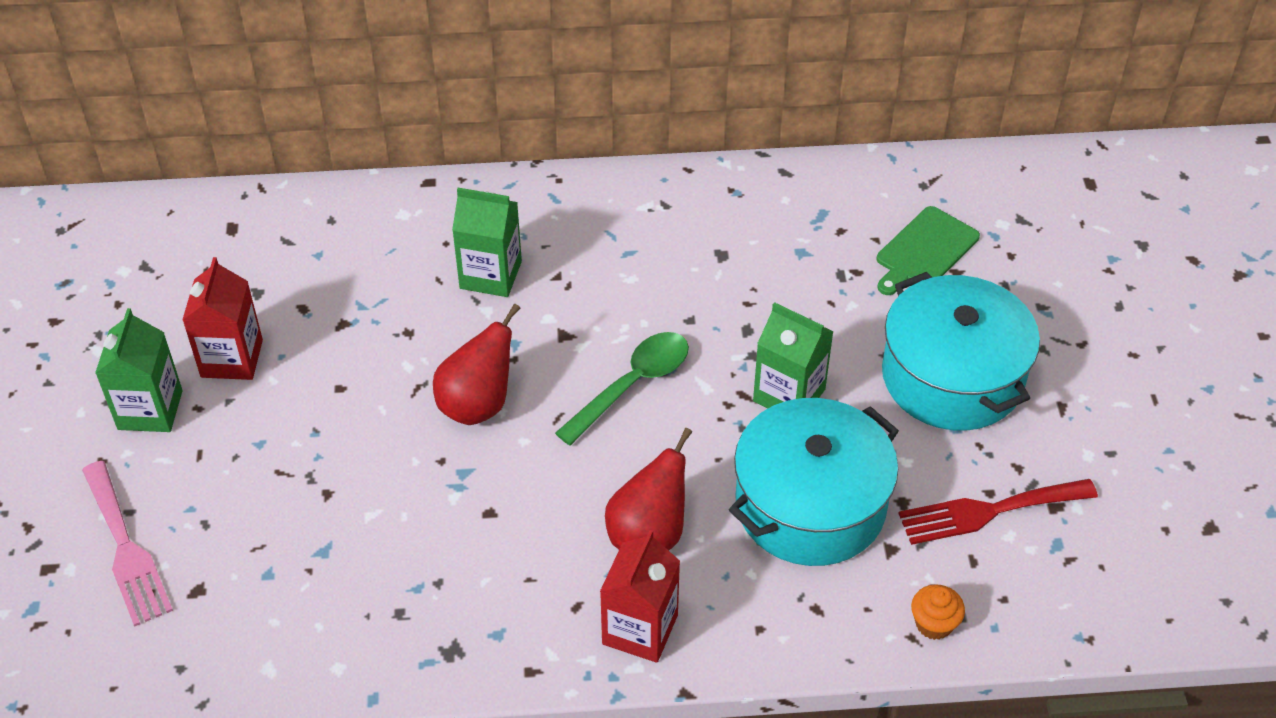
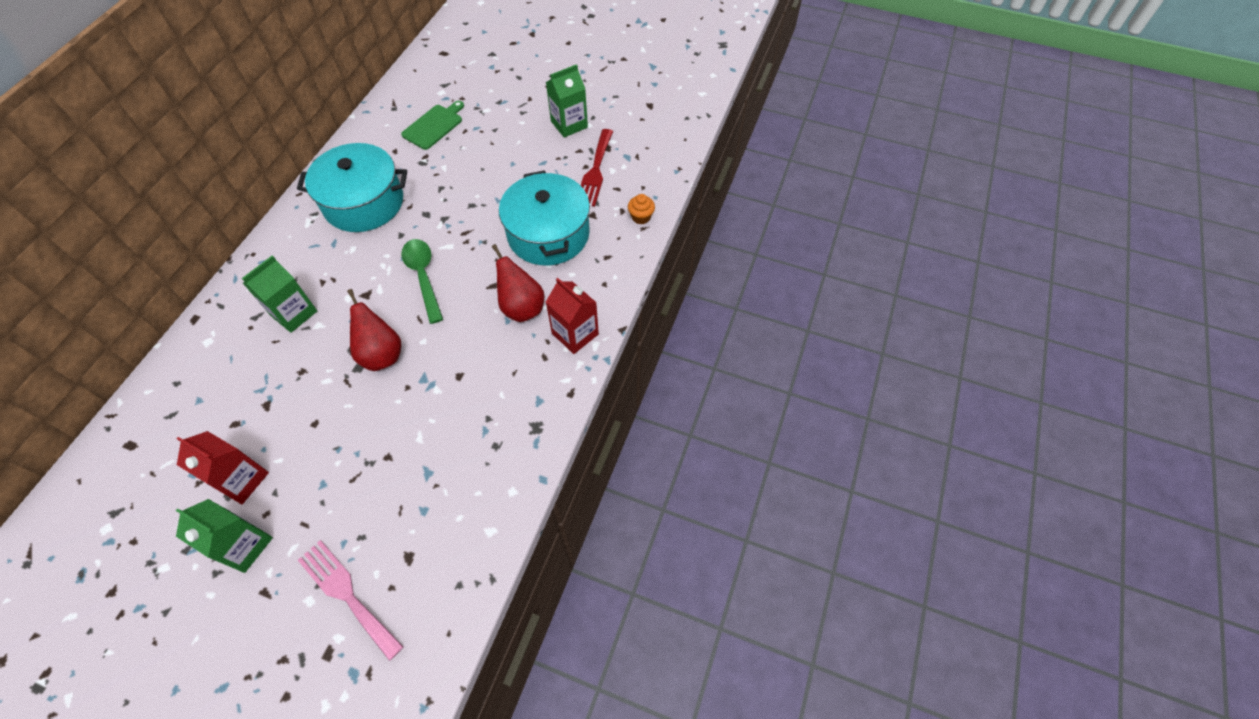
camera: 65 degrees left, 10 degrees up
pink fork [82,461,173,627] -> pink fork turned 135 degrees counterclockwise [298,540,404,661]
green carton [753,302,833,408] -> green carton moved to [546,64,588,138]
green cutting board [877,206,980,295] -> green cutting board turned 120 degrees counterclockwise [401,101,464,150]
turquoise pot [882,272,1040,431] -> turquoise pot moved to [297,143,407,232]

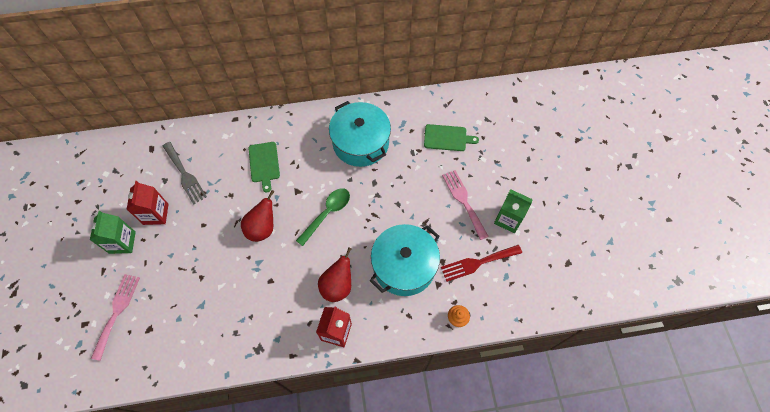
camera: 60 degrees right, 5 degrees up
green carton [242,255,317,333] -> green cutting board [248,142,280,192]
none -> grey fork [163,142,207,205]
none -> pink fork [442,170,489,240]

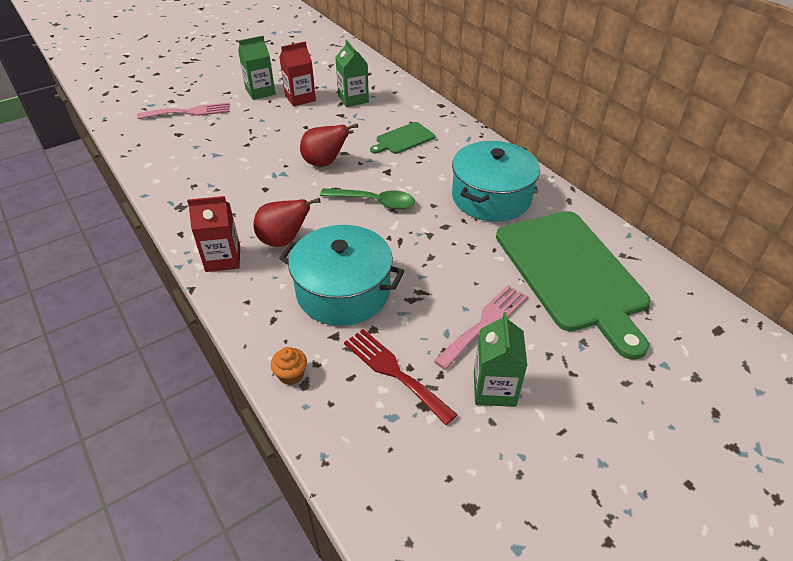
camera: 65 degrees right, 20 degrees down
grey fork [163,142,207,205] -> green carton [335,40,369,107]
green cutting board [424,124,479,151] -> green cutting board [496,211,650,360], size x2.22

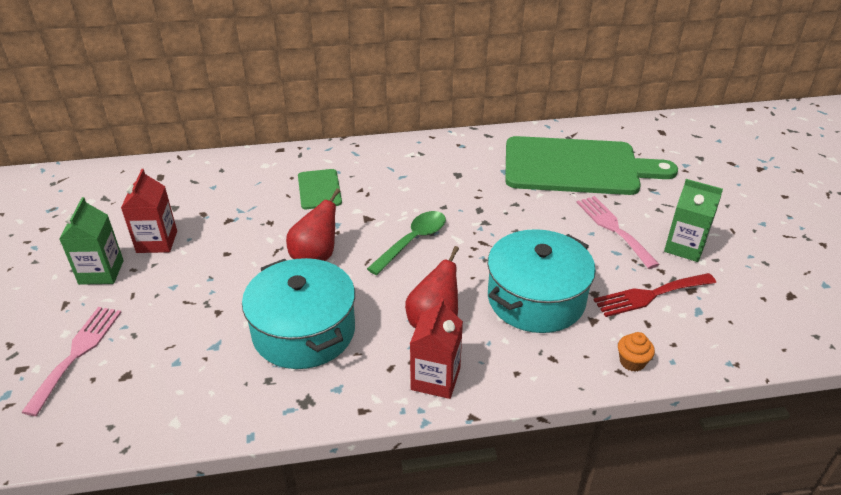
camera: 65 degrees left, 5 degrees down
green carton [335,40,369,107] -> none
turquoise pot [452,141,540,222] -> turquoise pot moved to [242,258,355,369]

